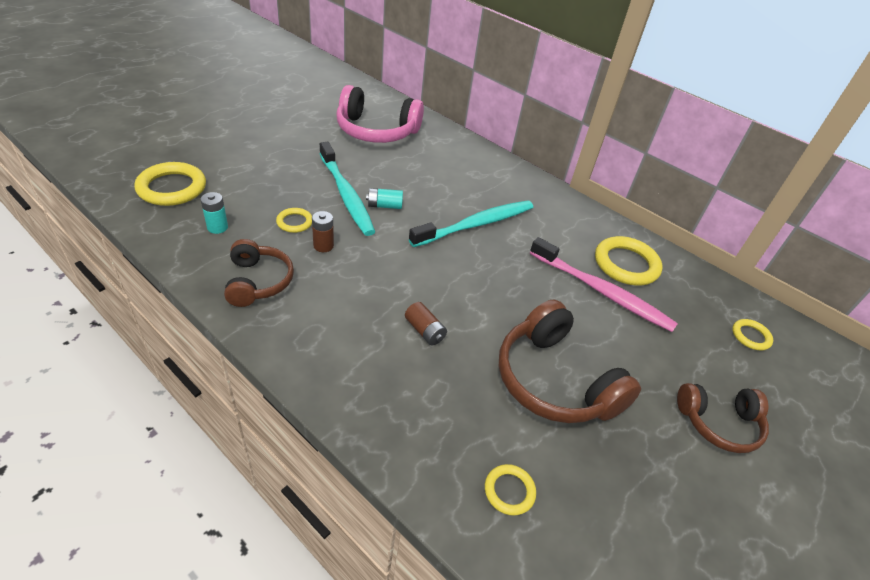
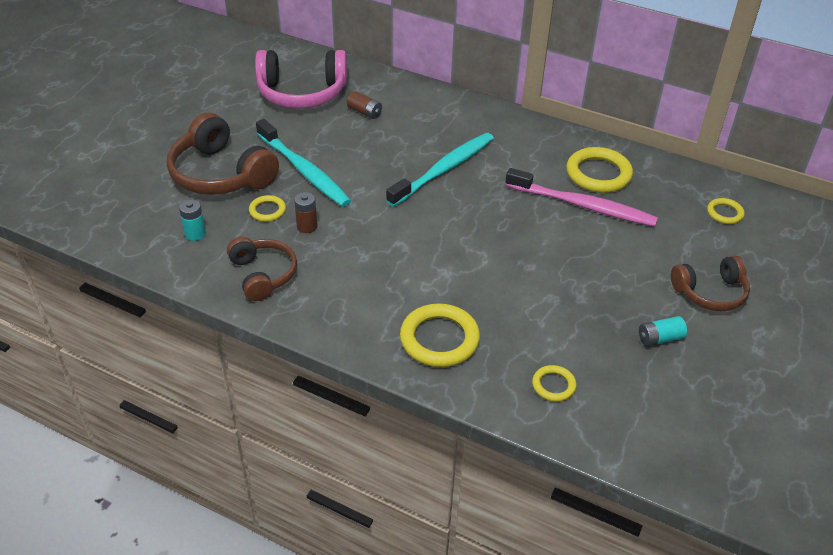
camera: 10 degrees left, 0 degrees up
yellow ring [134,162,206,206] -> yellow ring moved to [400,304,480,367]
turquoise battery [366,188,403,209] -> turquoise battery moved to [639,316,687,346]
brown battery [405,302,447,345] -> brown battery moved to [347,91,382,119]
brown headphones [499,300,641,423] -> brown headphones moved to [167,113,279,195]

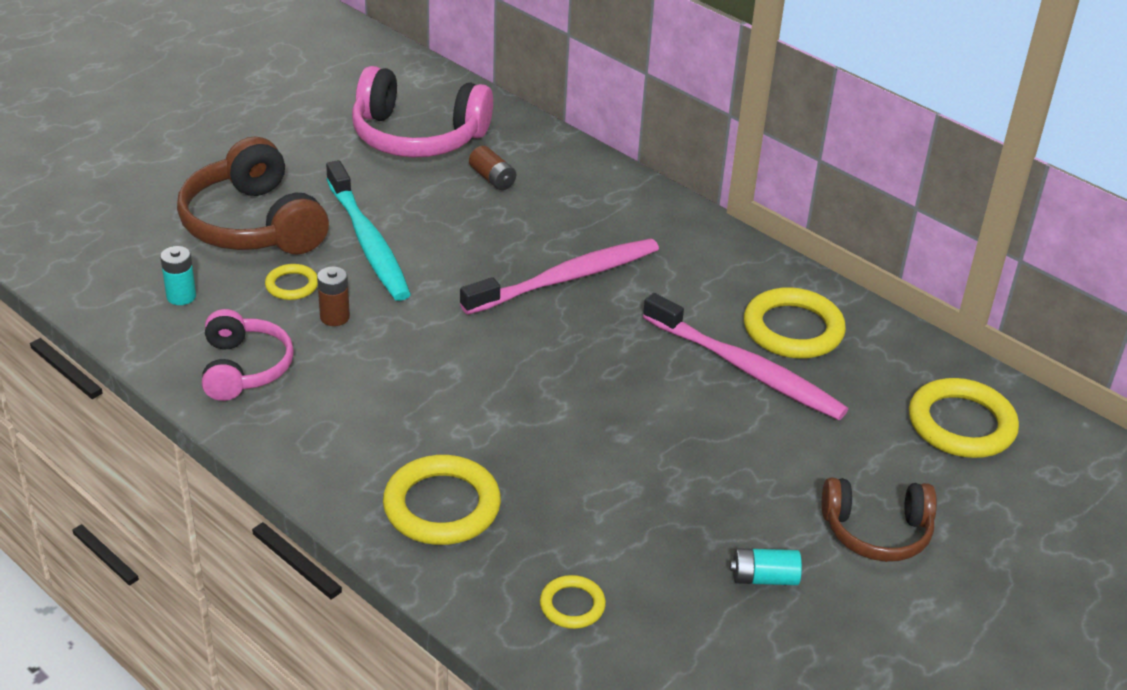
camera: 15 degrees right, 5 degrees down
brown headphones [227,237,297,301] -> pink headphones [202,309,294,401]
turquoise toothbrush [386,133,494,207] -> pink toothbrush [460,238,659,315]
yellow ring [707,198,745,224] -> yellow ring [909,378,1019,458], size x1.89

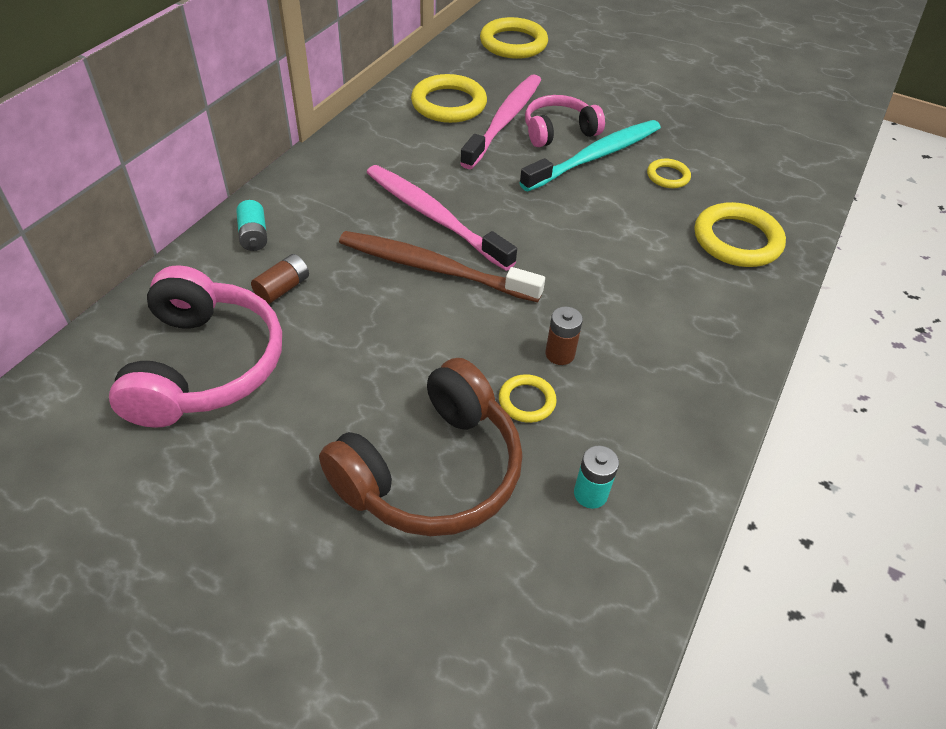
camera: 105 degrees left, 10 degrees up
pink headphones [202,309,294,401] -> pink headphones moved to [525,95,605,147]
turquoise toothbrush [326,160,411,301] -> turquoise toothbrush moved to [519,120,661,191]
yellow ring [540,575,606,629] -> yellow ring moved to [647,159,691,188]
turquoise battery [730,548,802,585] -> turquoise battery moved to [236,200,267,251]
brown headphones [822,477,937,562] -> none
none -> brown toothbrush [339,231,545,302]

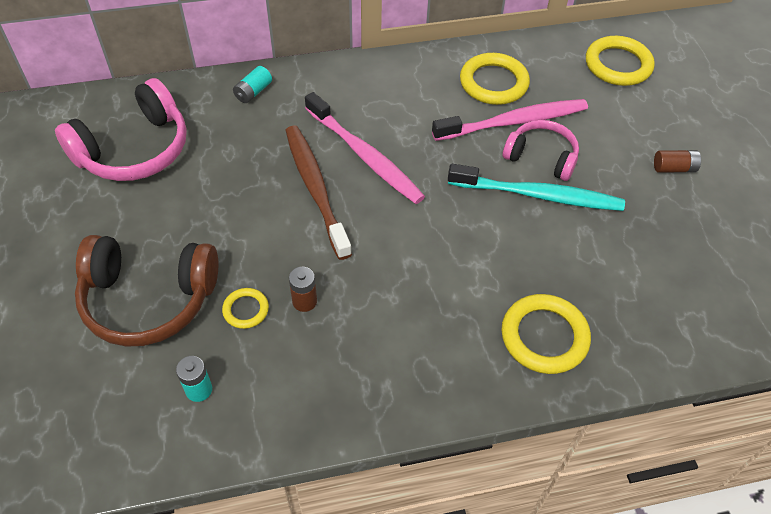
camera: 50 degrees right, 5 degrees up
brown battery [251,254,309,304] -> brown battery moved to [654,150,701,173]
pink toothbrush [366,165,517,271] -> pink toothbrush turned 135 degrees clockwise [305,92,425,204]
yellow ring [647,159,691,188] -> none

